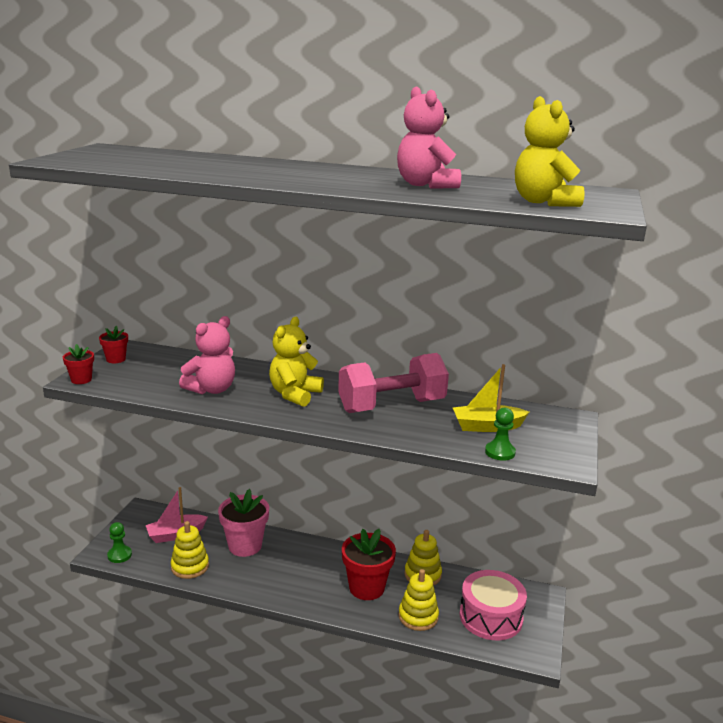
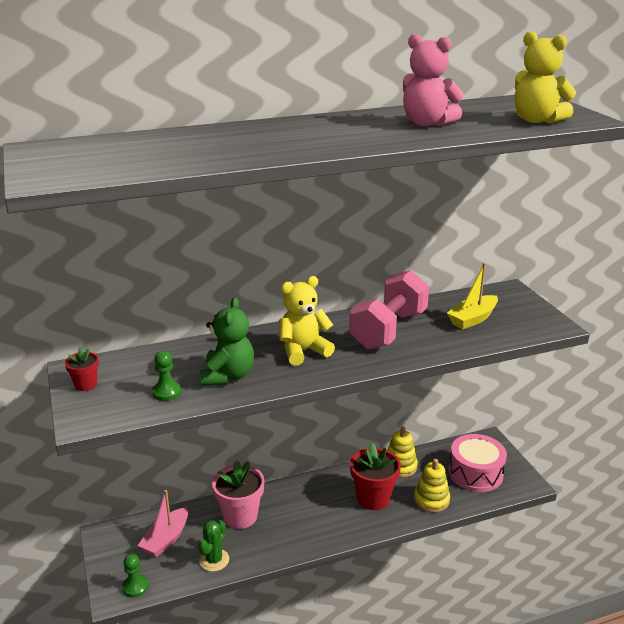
camera: 35 degrees left, 5 degrees up
red flower pot [63,344,94,384] -> none
yellow stacking toy [171,521,209,579] -> green cactus [198,520,229,572]
pink teddy bear [179,316,235,394] -> green teddy bear [200,297,254,386]
yellow teddy bear [269,317,324,407] -> yellow teddy bear turned 75 degrees clockwise [279,276,335,366]
green pawn [485,408,516,461] -> green pawn moved to [152,351,181,401]

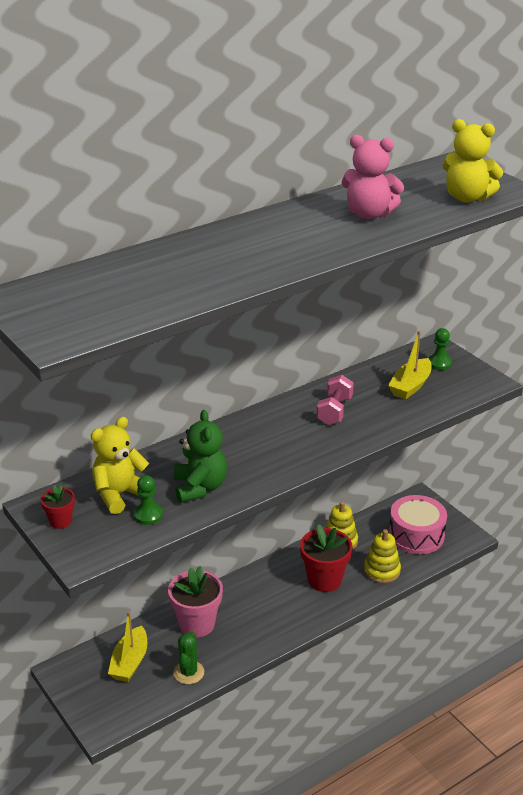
camera: 15 degrees left, 5 degrees up
green pawn [122,554,149,598] -> green pawn moved to [428,328,452,370]
pink boat [138,490,188,557] -> yellow boat [108,611,147,682]
yellow teddy bear [279,276,335,366] -> yellow teddy bear moved to [91,417,149,514]
pink dumbbell [349,270,429,350] -> pink dumbbell [317,375,354,425], size x0.57

